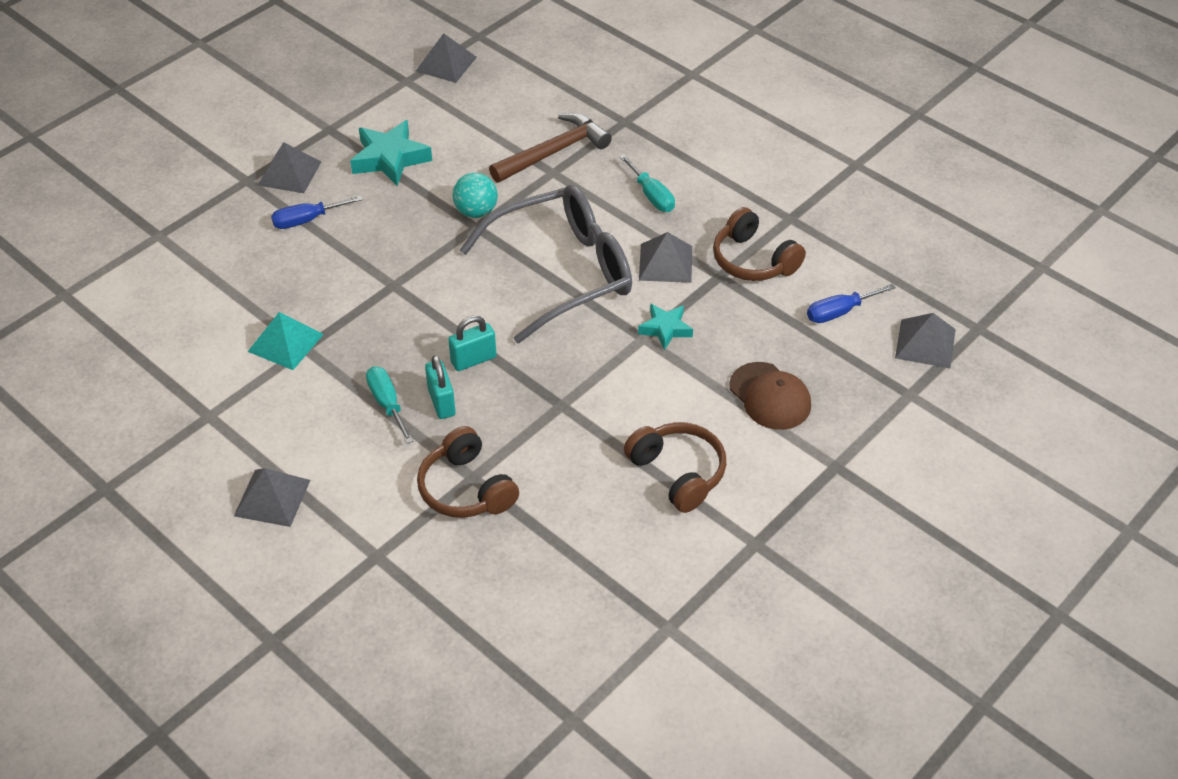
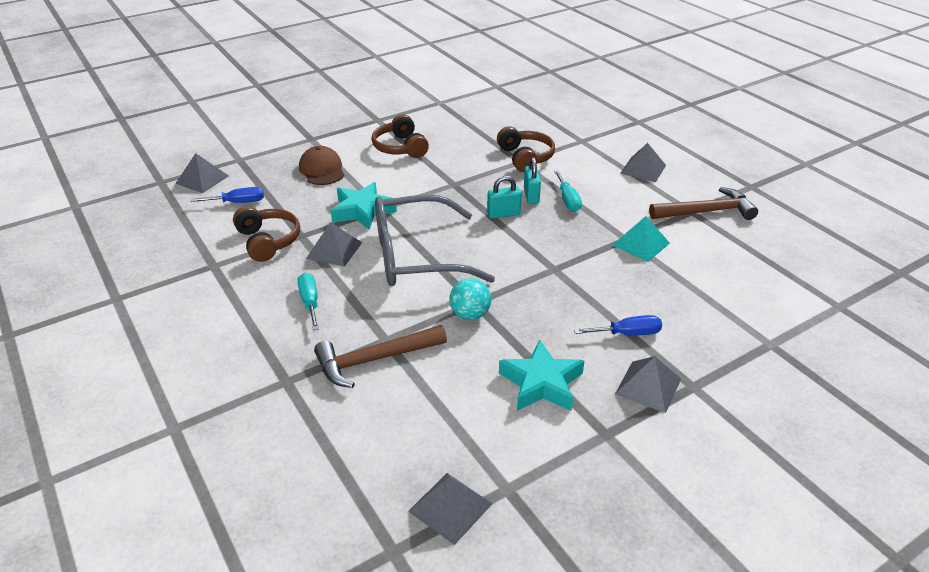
camera: 165 degrees left, 10 degrees down
turquoise star [638,304,693,350] -> turquoise star [331,182,397,230], size x1.64
none -> brown hammer [649,187,758,220]

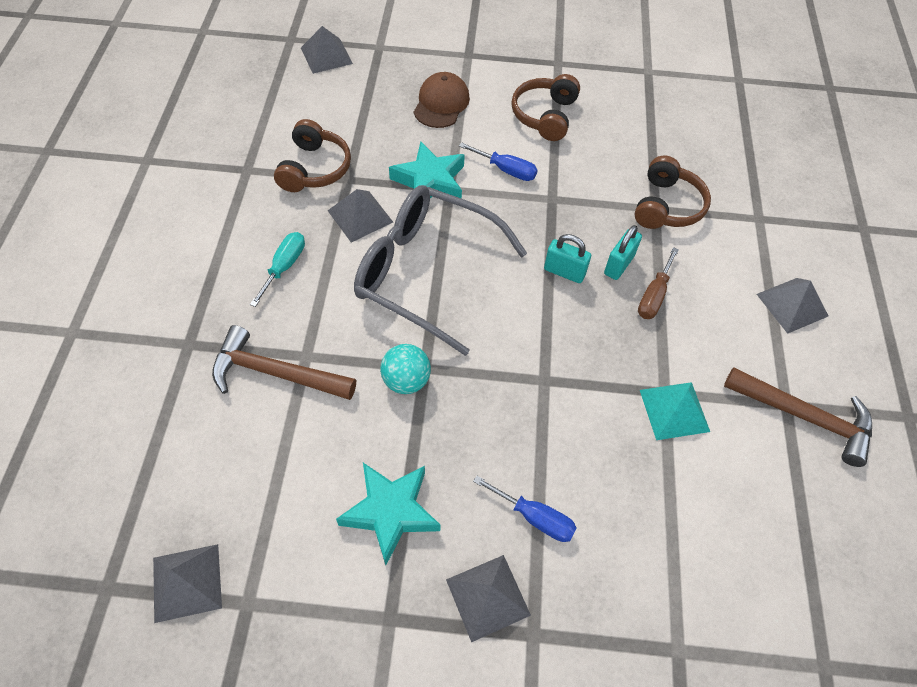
camera: 35 degrees right, 20 degrees up
blue screwdriver [190,187,264,203] -> blue screwdriver moved to [459,142,538,181]
turquoise screwdriver [554,170,582,212] -> brown screwdriver [638,247,679,319]

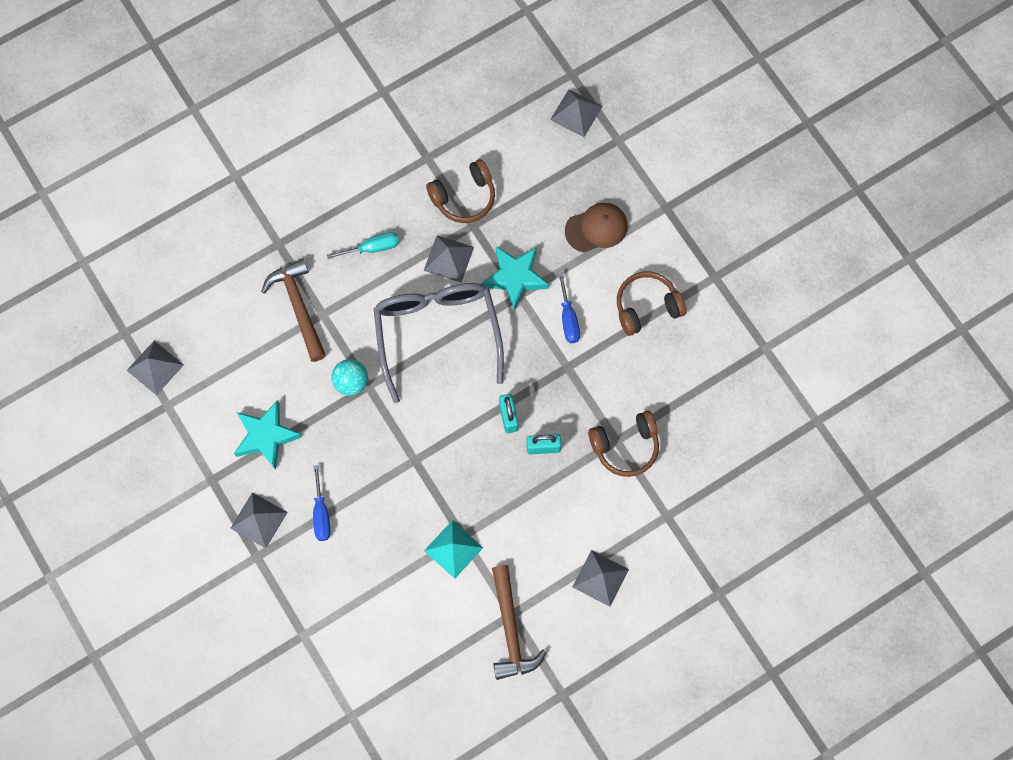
camera: 55 degrees right, 15 degrees up
brown screwdriver [638,247,679,319] -> none

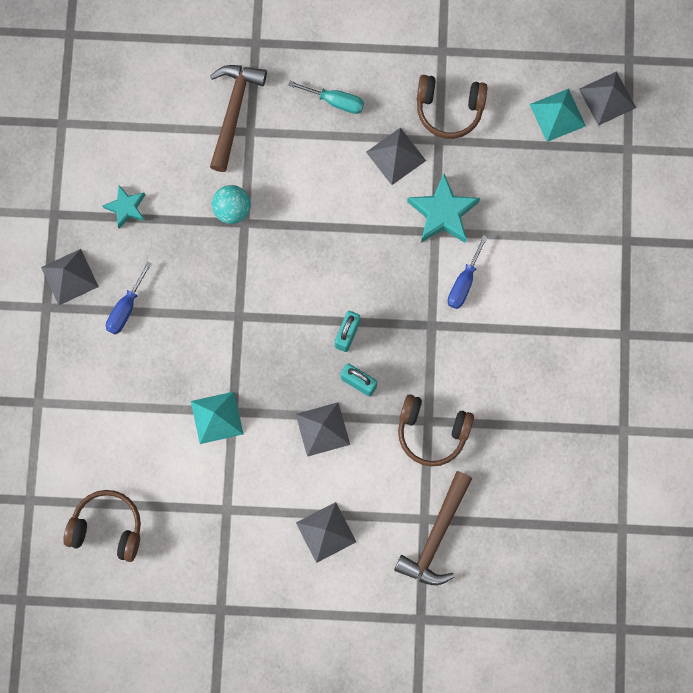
camera: 35 degrees right, 5 degrees up
grey pyramid [126,341,184,395] -> grey pyramid moved to [296,402,350,457]
turquoise star [234,400,302,470] -> turquoise star [102,185,145,229], size x0.61
grey glasses [373,283,504,403] -> none
brown hammer [492,565,547,680] -> brown hammer moved to [394,471,473,585]
brown cap [565,203,628,253] -> none
brown headphones [617,271,687,336] -> brown headphones moved to [63,490,141,562]
none -> turquoise pyramid [530,89,586,142]

